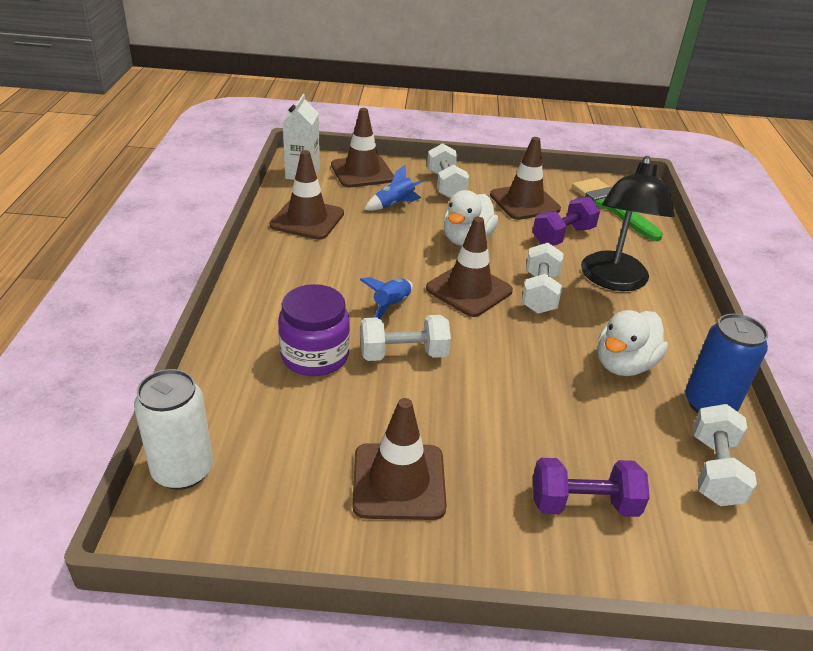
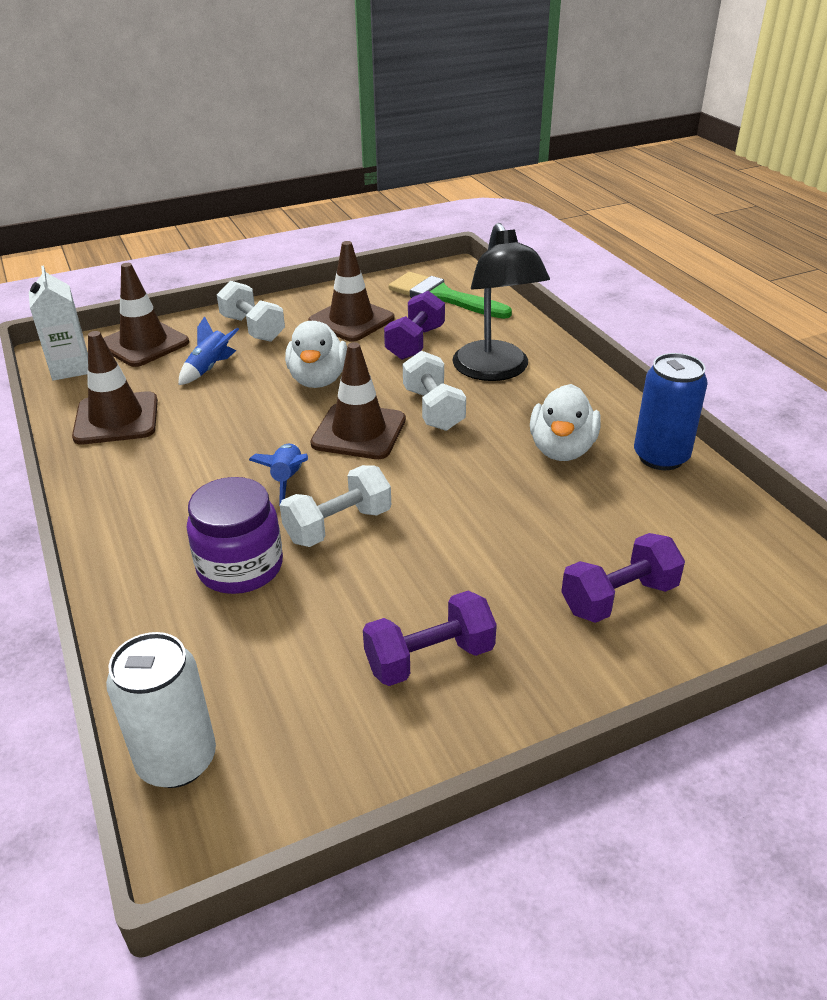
camera: 25 degrees left, 0 degrees up
brown traffic cone [353,398,447,520] -> purple dumbbell [363,591,497,686]
white dumbbell [693,404,757,506] -> none

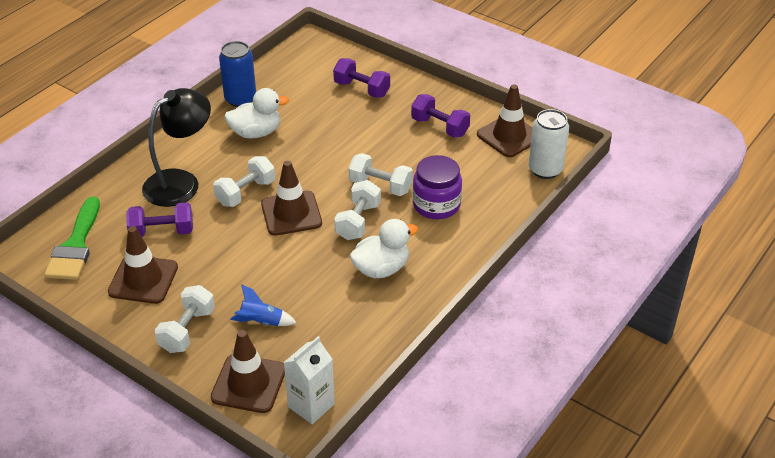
camera: 120 degrees left, 5 degrees up
brown traffic cone [72,331,158,444] -> brown traffic cone moved to [477,84,533,157]
blue rocket [249,444,308,506] -> white dumbbell [334,180,381,240]
white duck [285,321,347,388] -> white duck moved to [350,219,418,278]

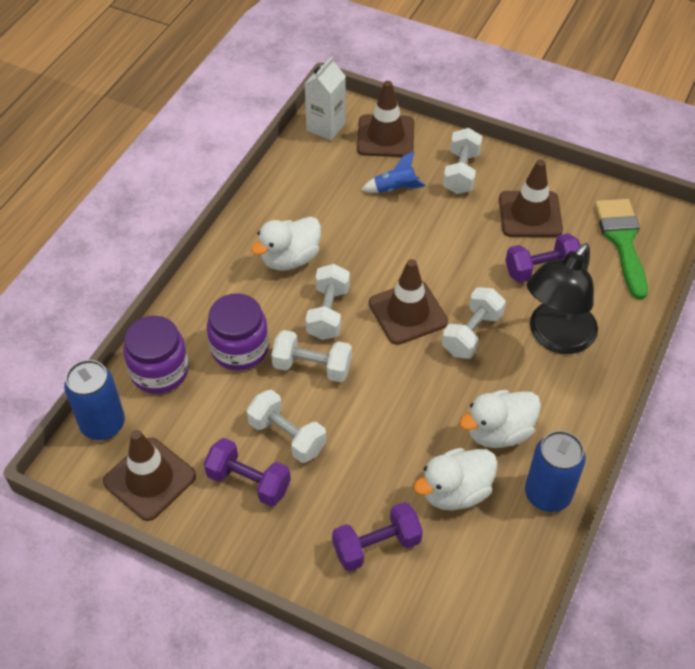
camera: 170 degrees right, 10 degrees up
purple dumbbell [333,58,390,98] -> purple dumbbell turned 45 degrees counterclockwise [332,502,423,571]
white can [529,109,569,179] -> blue can [64,360,125,440]
none -> purple jar [123,316,189,394]
none -> white dumbbell [247,390,326,463]
none -> white duck [414,448,498,511]

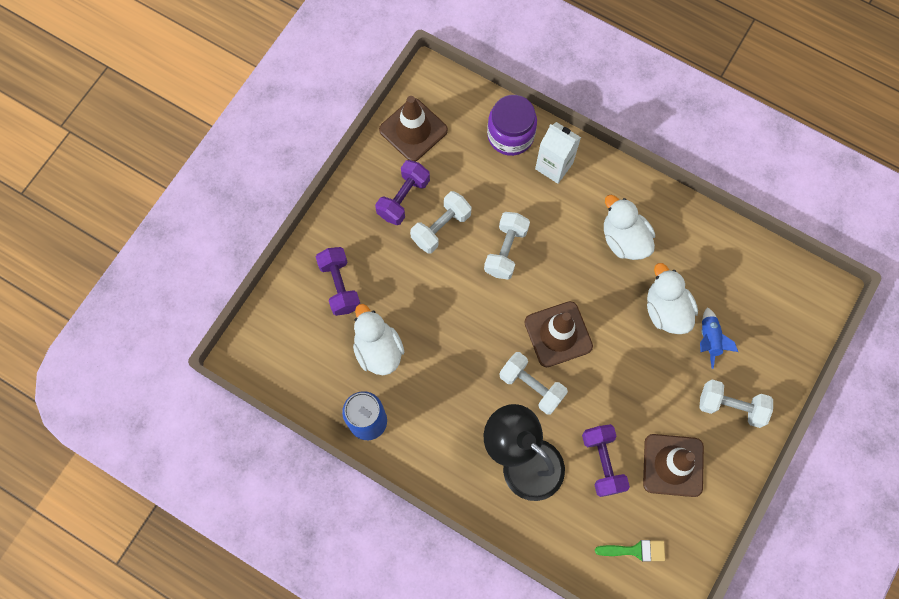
camera: 95 degrees right, 20 degrees up
blue can [64,360,125,440] -> none
purple jar [207,293,269,371] -> none
white carton [304,56,346,140] -> white carton moved to [535,122,581,184]
white dumbbell [306,264,350,340] -> none
brown traffic cone [357,81,414,157] -> none
white duck [459,390,541,448] -> white duck moved to [647,263,698,334]
green brush [595,199,648,299] -> green brush [595,540,665,562], size x0.56

